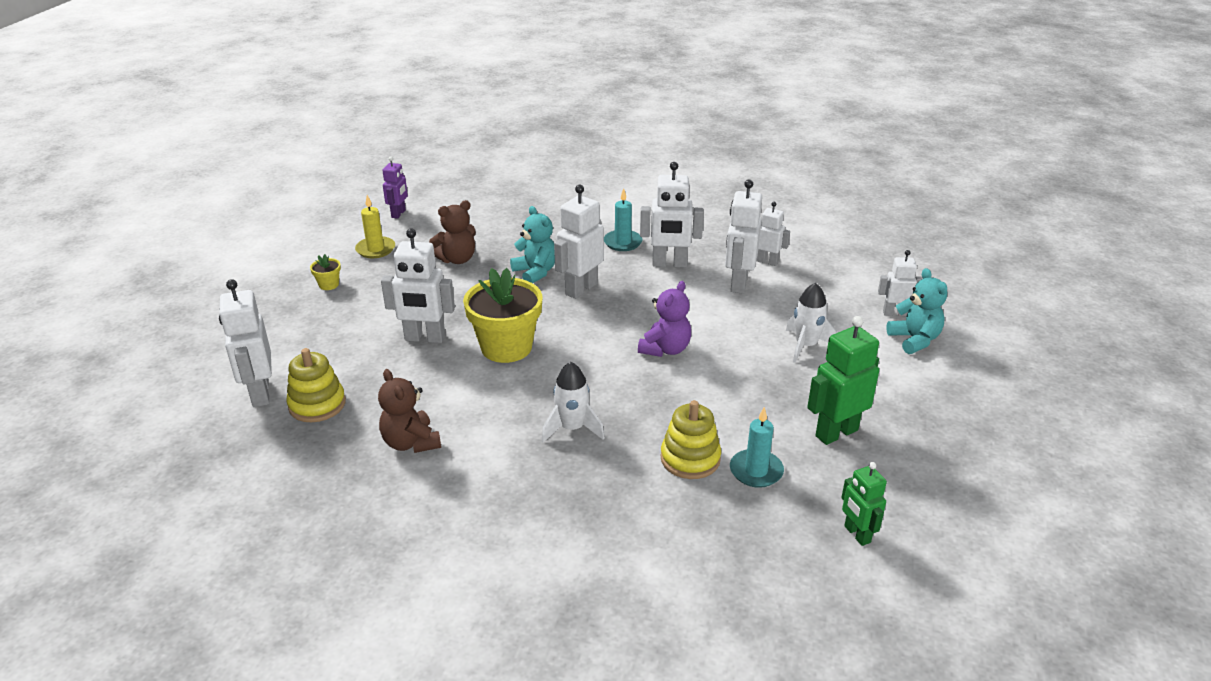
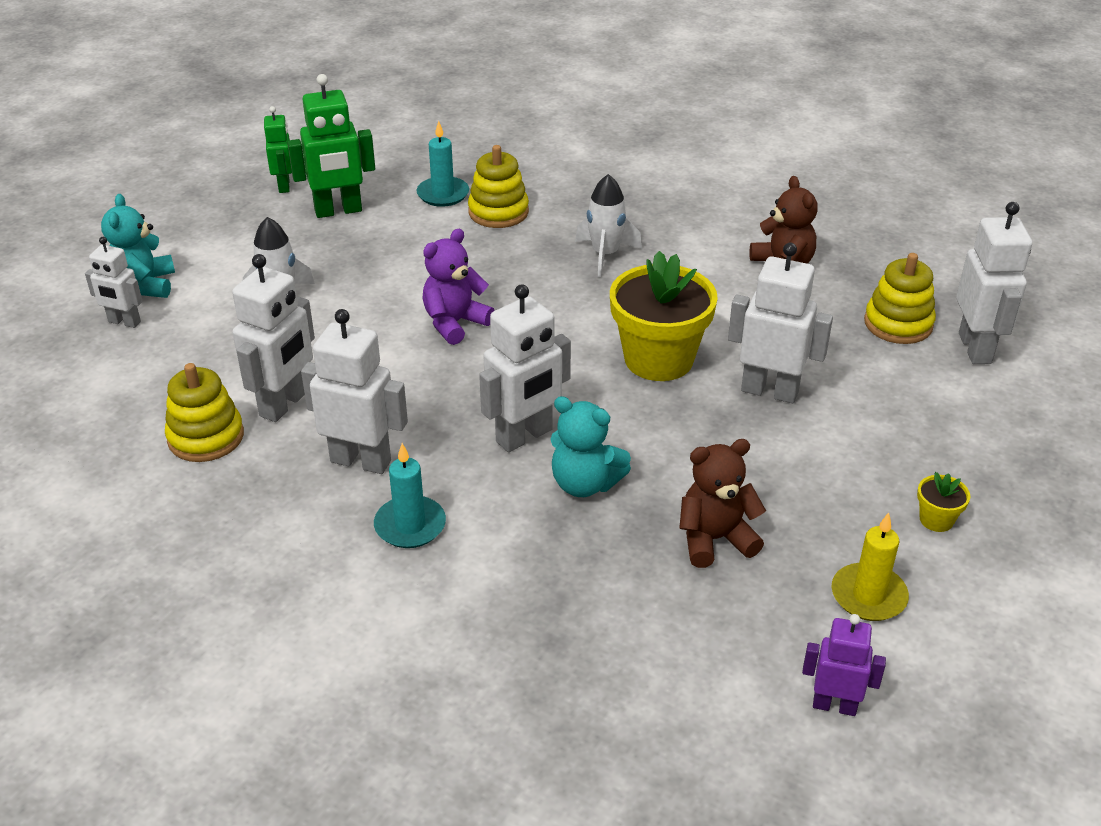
camera: 165 degrees left, 5 degrees up
purple robot [382,157,408,219] -> purple robot turned 75 degrees clockwise [802,614,886,716]
turquoise teddy bear [510,206,555,283] -> turquoise teddy bear turned 45 degrees counterclockwise [550,396,631,497]
white robot [756,202,790,266] -> yellow stacking toy [165,363,244,462]
green robot [841,462,887,546] -> green robot moved to [264,106,292,193]

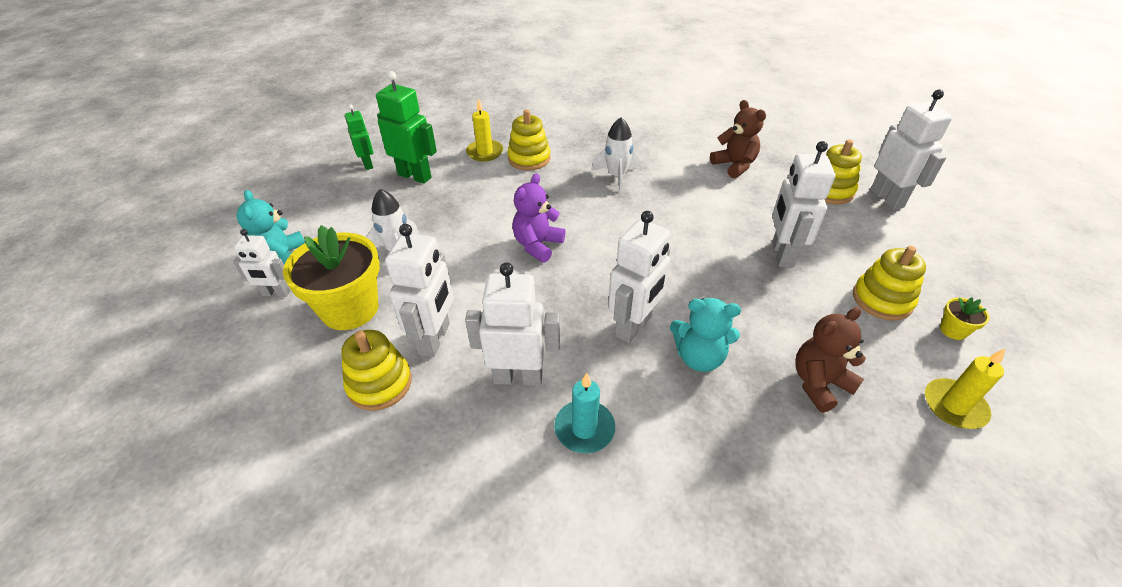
camera: 15 degrees left, 5 degrees up
green robot [287,74,375,218] -> green robot turned 120 degrees counterclockwise [376,71,437,184]
turquoise candle [417,121,469,207] -> yellow candle [466,98,503,162]
yellow flower pot [610,251,718,381] -> yellow flower pot moved to [283,225,380,330]
white robot [728,243,833,403] -> white robot turned 90 degrees counterclockwise [772,141,835,268]
purple robot [802,614,886,716] -> none
none -> yellow stacking toy [853,246,926,321]

